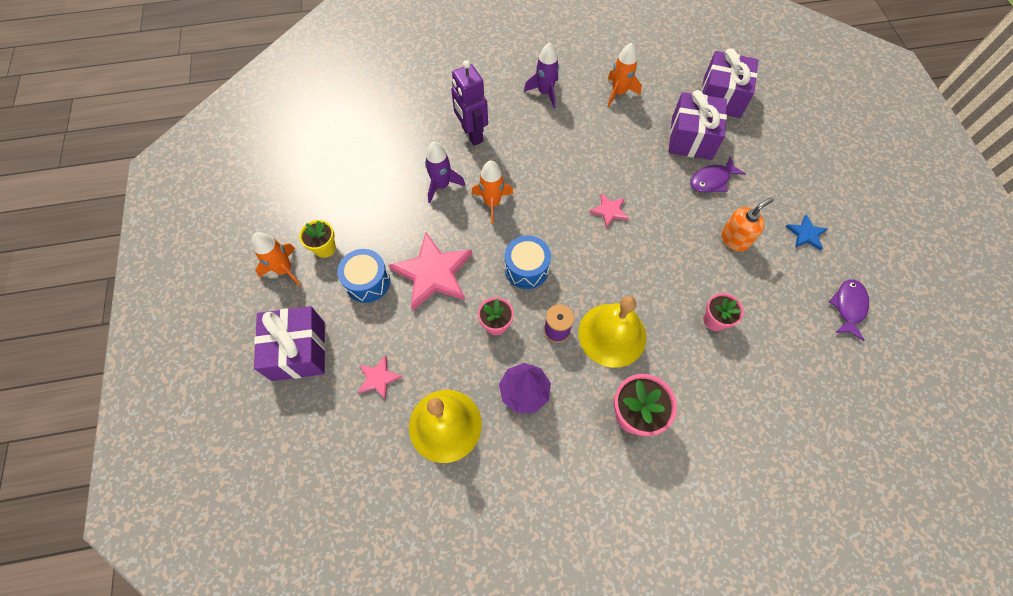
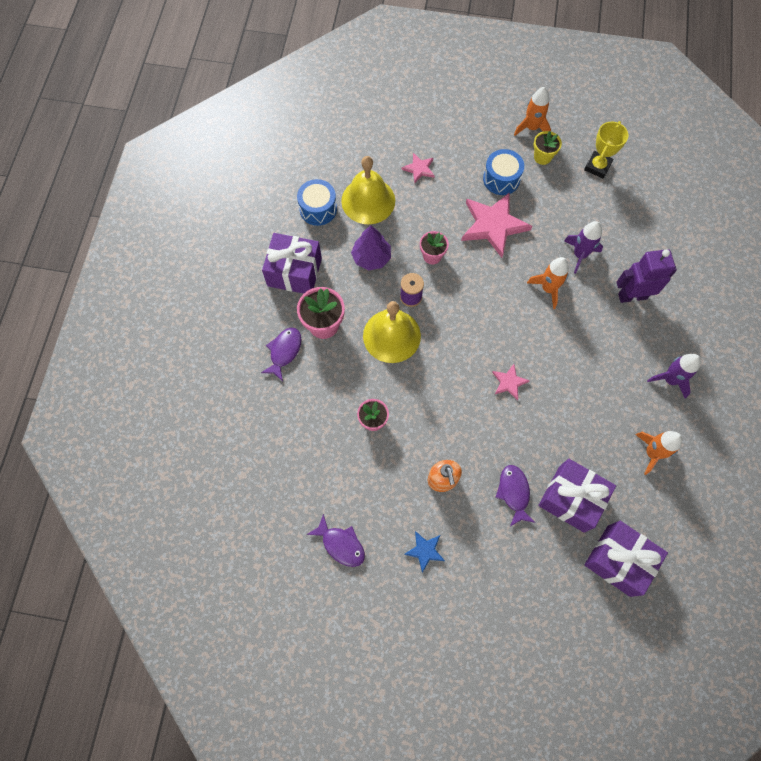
camera: 110 degrees right, 5 degrees up
purple gift [254,306,325,381] -> purple gift moved to [262,233,322,294]
blue drum [505,236,551,289] -> blue drum moved to [297,179,337,226]
none -> purple fish [261,328,302,381]
none -> yellow trophy [584,121,629,179]

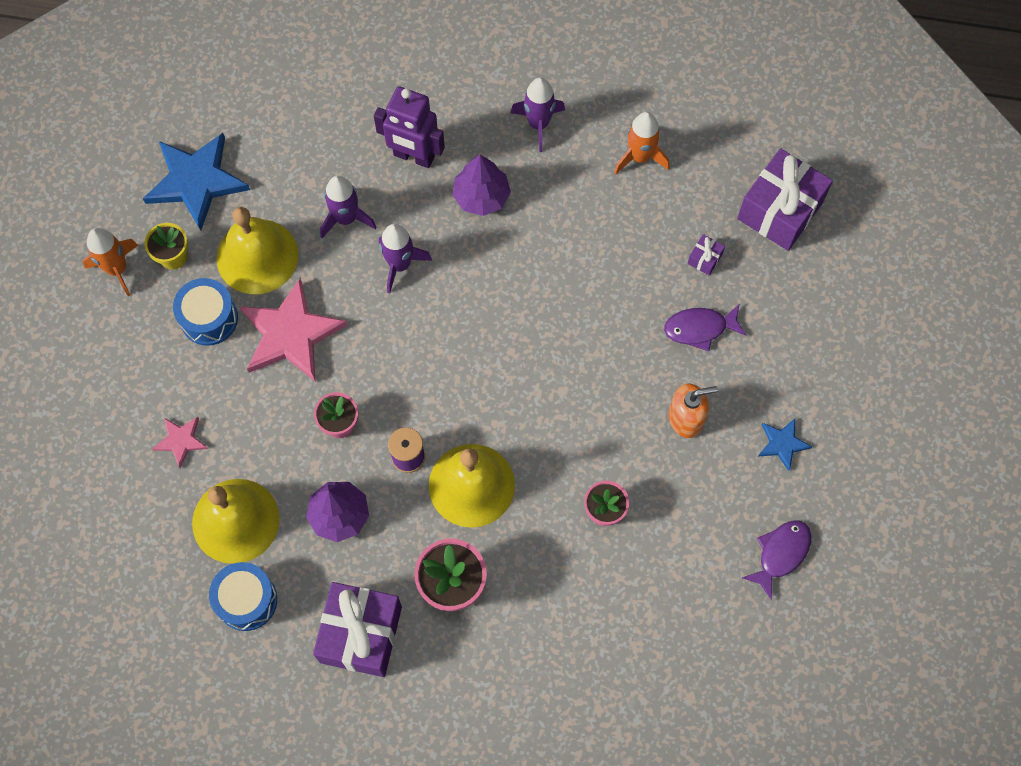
camera: 90 degrees left, 0 degrees up
purple fish [261,328,302,381] -> none
pink star [492,364,530,400] -> none
orange rocket [527,257,569,309] -> purple rocket [379,224,432,293]
purple gift [538,459,616,533] -> purple gift [687,234,725,276], size x0.41
yellow trophy [584,121,629,179] -> blue star [143,133,250,231]
purple robot [616,249,677,303] -> purple robot turned 60 degrees counterclockwise [374,86,445,168]
none -> yellow bell [216,207,298,294]
none -> purple tree [452,155,511,216]

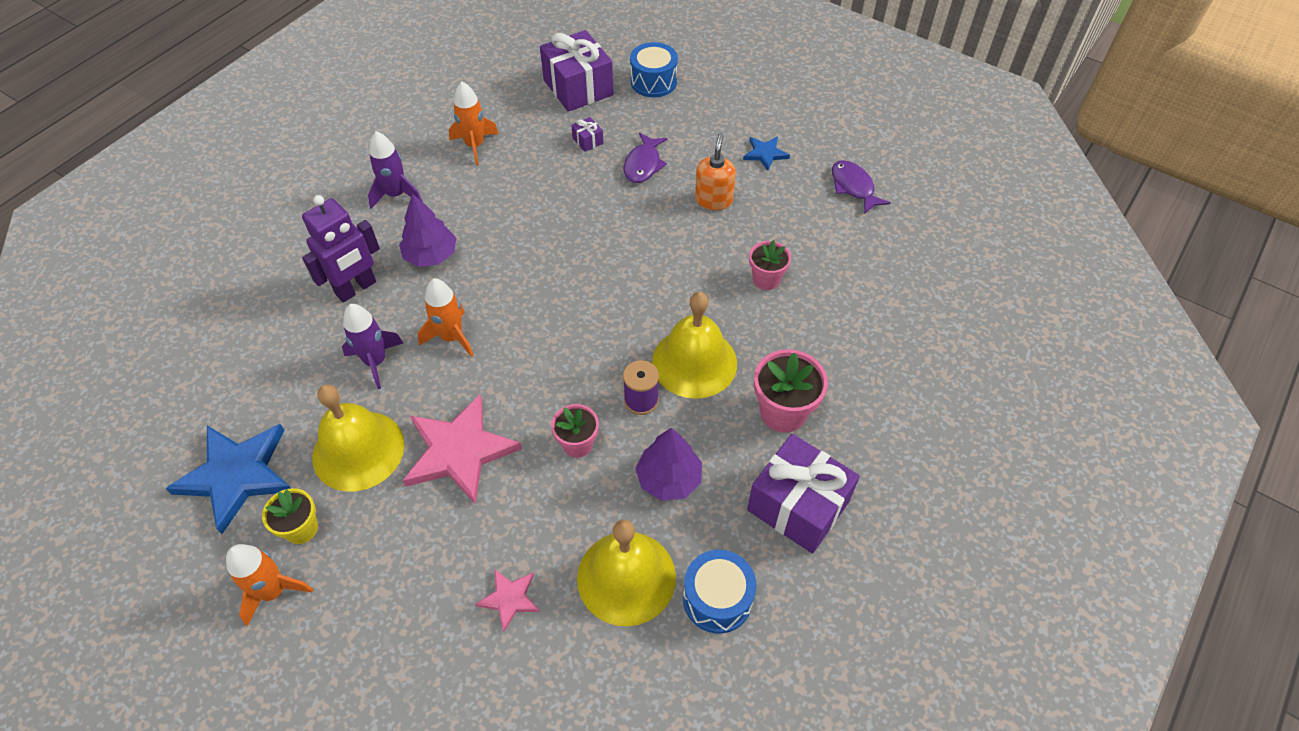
camera: 65 degrees left, 15 degrees down
blue drum [173,278,238,346] -> blue drum moved to [630,42,678,97]
purple rocket [379,224,432,293] -> orange rocket [418,278,474,357]

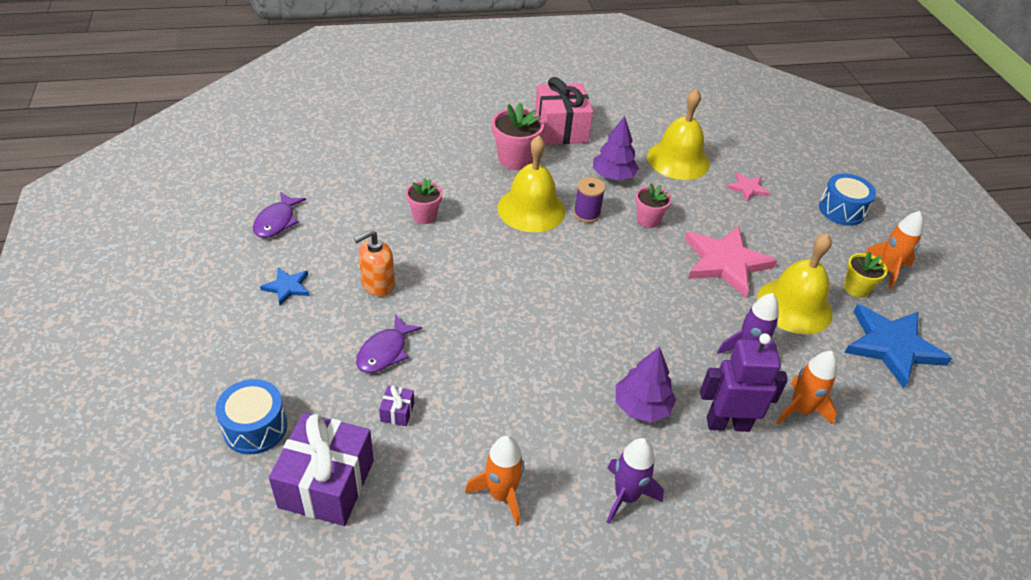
camera: 140 degrees left, 10 degrees down
orange rocket [418,278,474,357] -> orange rocket moved to [776,351,837,425]
purple fish [624,133,667,183] -> purple fish turned 150 degrees clockwise [356,314,422,373]
blue drum [683,550,756,633] -> blue drum moved to [819,173,876,226]
purple gift [747,434,860,554] -> pink gift [535,77,593,145]

